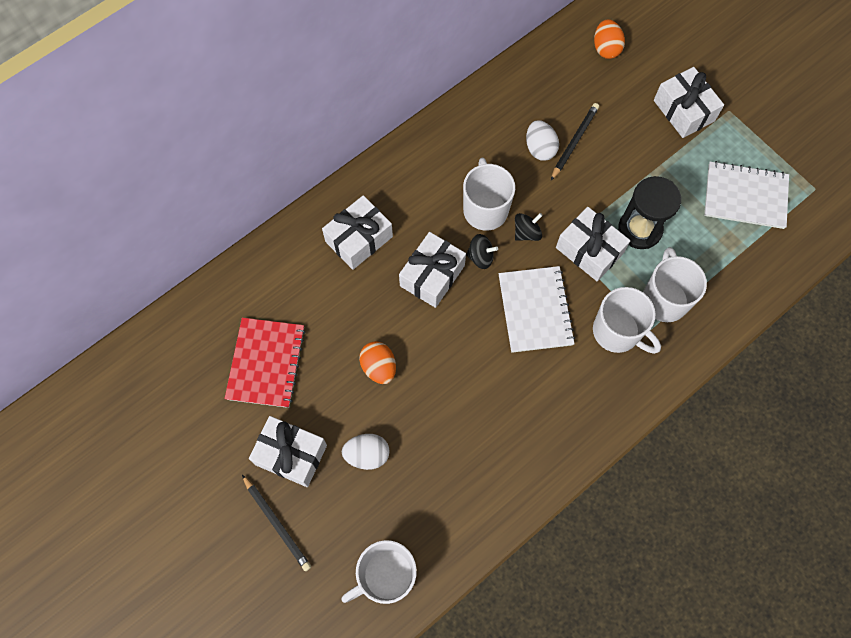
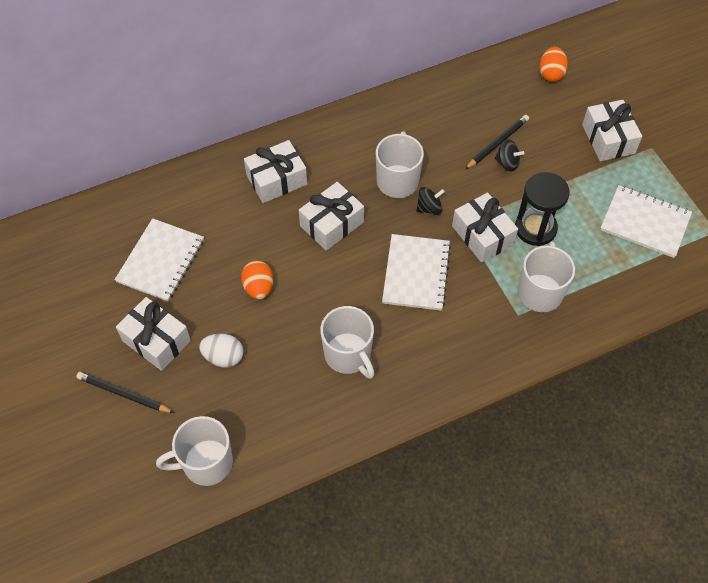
camera: 15 degrees right, 10 degrees down
red notebook [224,318,305,408] -> white notebook [115,218,204,301]
black pencil [242,475,311,571] -> black pencil turned 135 degrees clockwise [76,372,174,413]
black spinning top [466,234,498,269] -> black spinning top moved to [495,139,524,171]
white egg [526,120,559,161] -> none
white mug [593,287,661,354] -> white mug moved to [320,306,375,379]

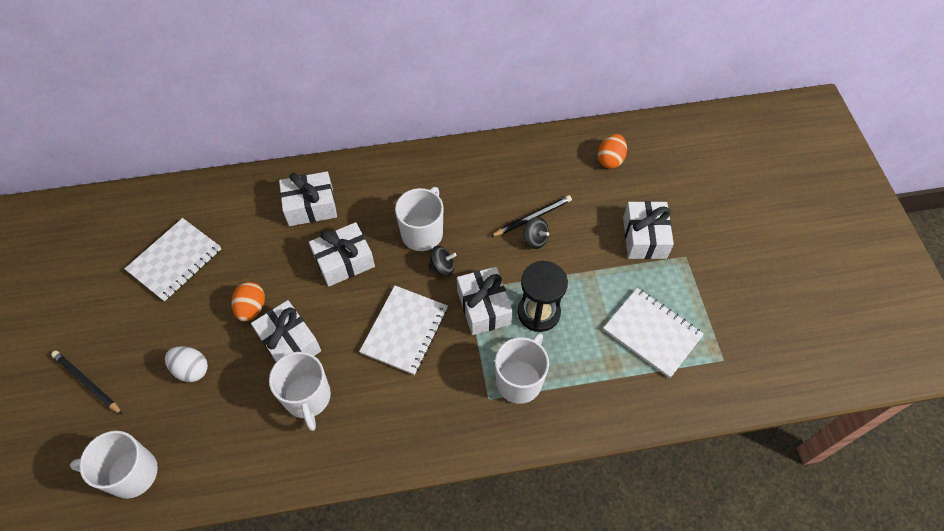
camera: 15 degrees right, 0 degrees up
white gift [116,297,191,371] -> white gift moved to [251,300,321,362]

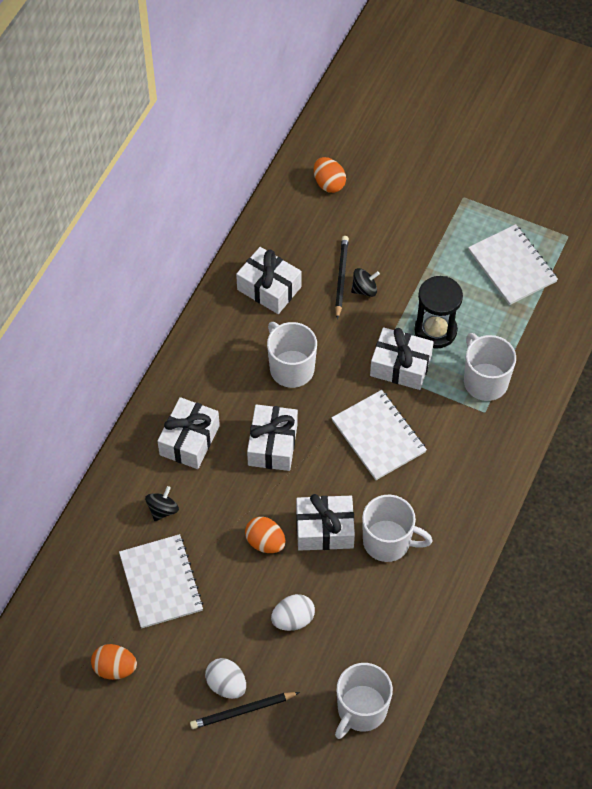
camera: 55 degrees left, 0 degrees up
black spinning top [429,246,457,276] -> black spinning top moved to [145,486,179,521]
white notebook [603,288,704,378] -> white notebook turned 75 degrees clockwise [468,224,558,305]
white gift [623,201,674,259] -> white gift moved to [236,247,302,314]
none -> orange egg [91,644,137,680]
none -> white egg [205,658,246,699]

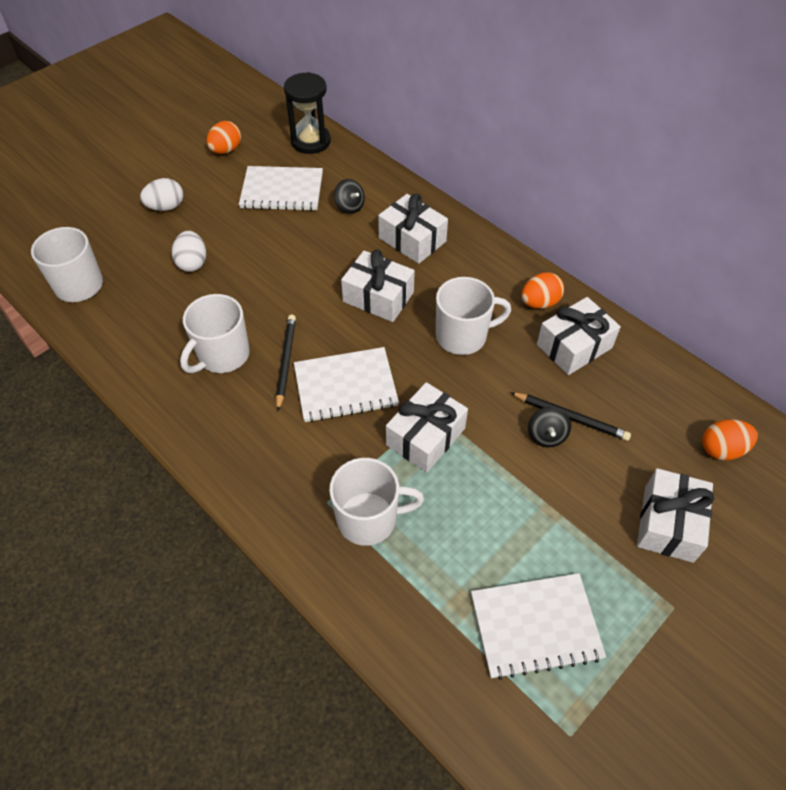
camera: 110 degrees right, 5 degrees down
black pencil [190,692,300,729] -> black pencil moved to [276,315,296,411]
orange egg [245,517,286,553] -> orange egg moved to [521,272,564,309]
white gift [296,494,355,551] -> white gift moved to [637,468,714,563]
black hourglass [414,276,463,349] -> black hourglass moved to [284,72,331,154]

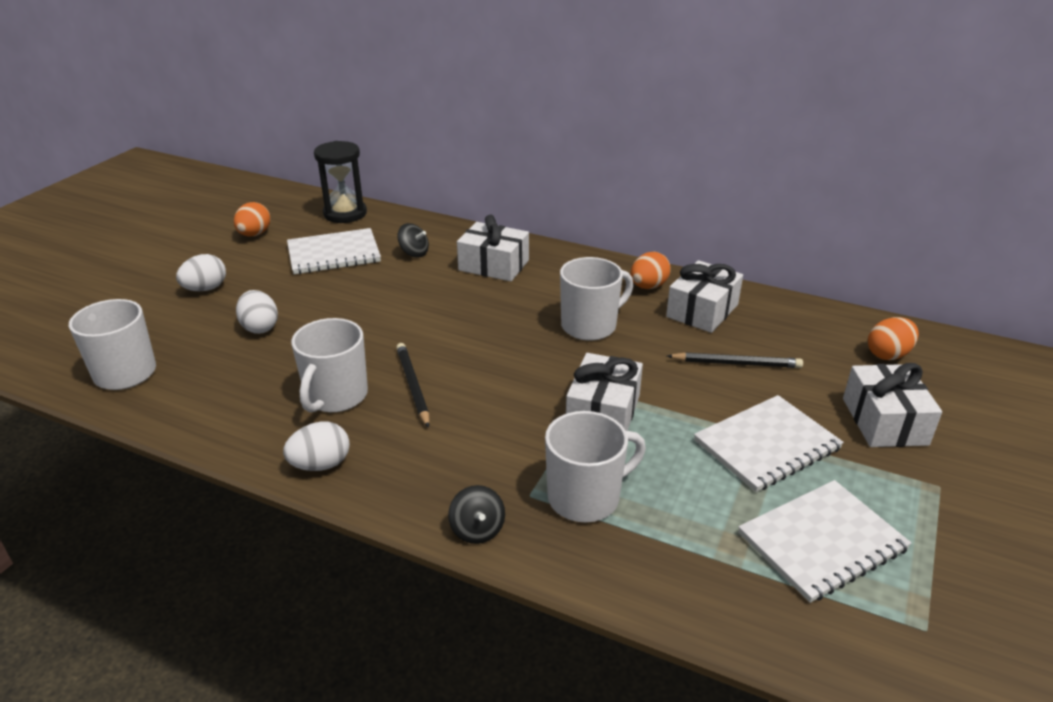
camera: 20 degrees left, 20 degrees down
white notebook [294,347,399,422] -> white notebook moved to [694,395,844,492]
white gift [341,250,415,322] -> none
black spinning top [528,407,571,447] -> black spinning top moved to [448,485,505,544]
none -> white egg [283,421,350,471]

